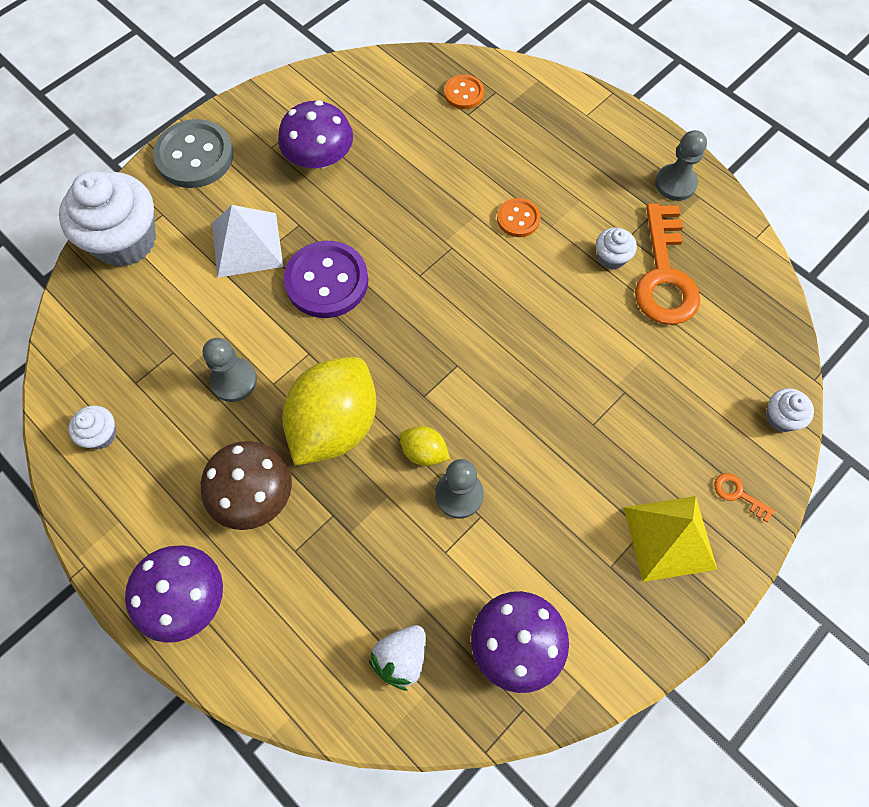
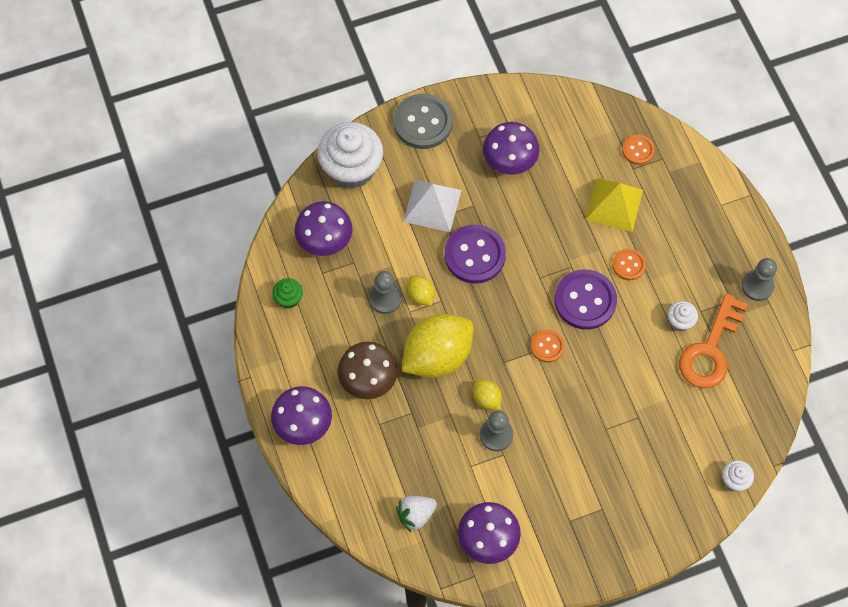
camera: 25 degrees right, 0 degrees up
white cupcake [69,405,117,449] -> green cupcake [273,278,303,308]
yellow pyramid [624,496,717,582] -> yellow pyramid moved to [585,178,643,232]
orange key [714,473,775,522] -> none
none -> purple mushroom [295,201,353,256]
none -> yellow lemon [407,275,434,306]
none -> orange button [531,330,565,363]
none -> purple button [554,269,617,330]

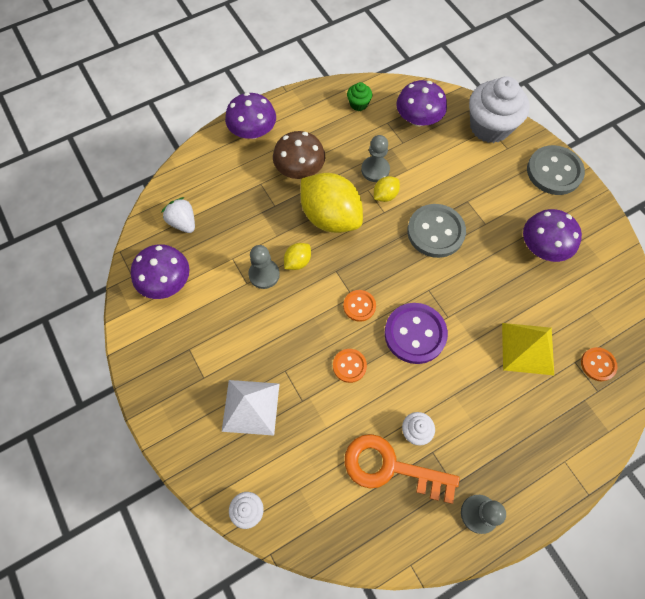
camera: 80 degrees right, 0 degrees up
white pyramid [403,180,462,232] -> white pyramid moved to [222,380,279,436]
purple button [445,225,506,284] -> grey button [407,204,466,258]
orange button [612,249,646,280] -> orange button moved to [333,349,367,383]

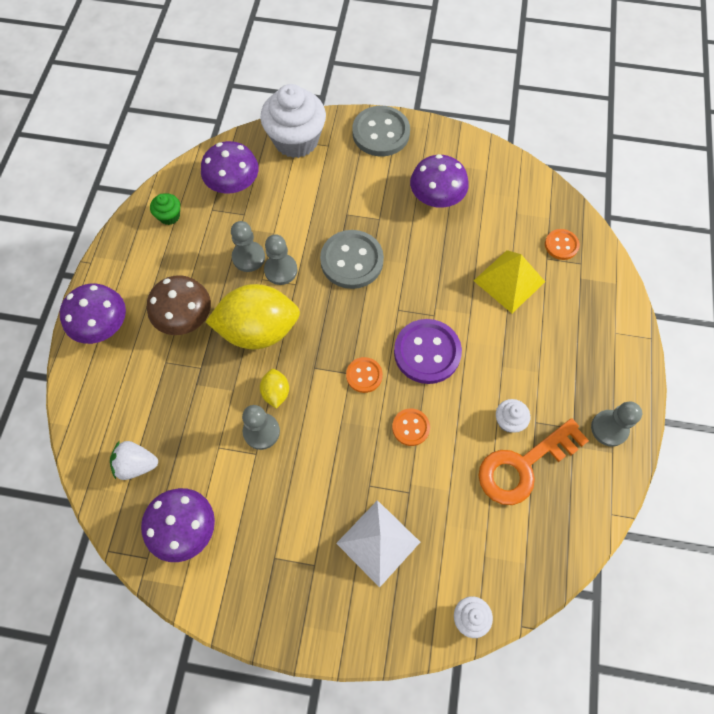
camera: 50 degrees left, 0 degrees up
yellow lemon [374,176,400,202] -> grey pawn [264,234,297,285]

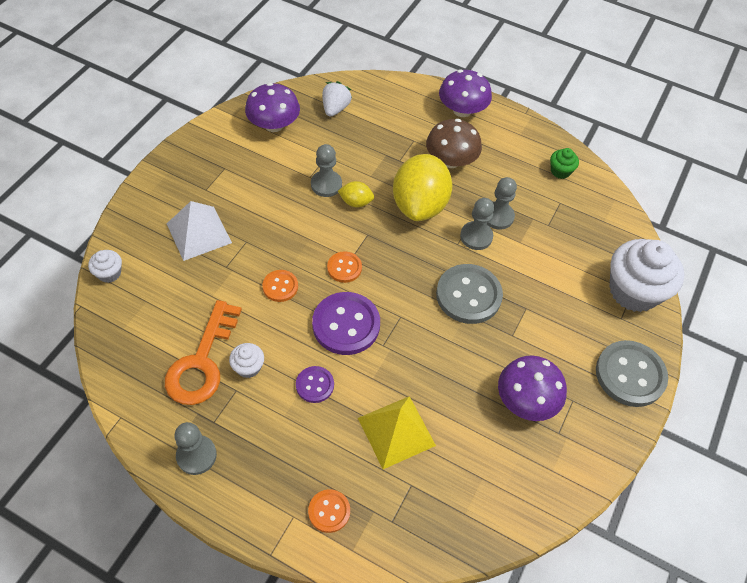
camera: 105 degrees right, 10 degrees down
purple mushroom [201,141,259,194] -> none
orange key [478,418,589,505] -> orange key turned 150 degrees counterclockwise [165,300,242,405]
orange button [545,229,580,260] -> orange button moved to [308,489,350,533]
none -> purple button [296,366,334,403]

